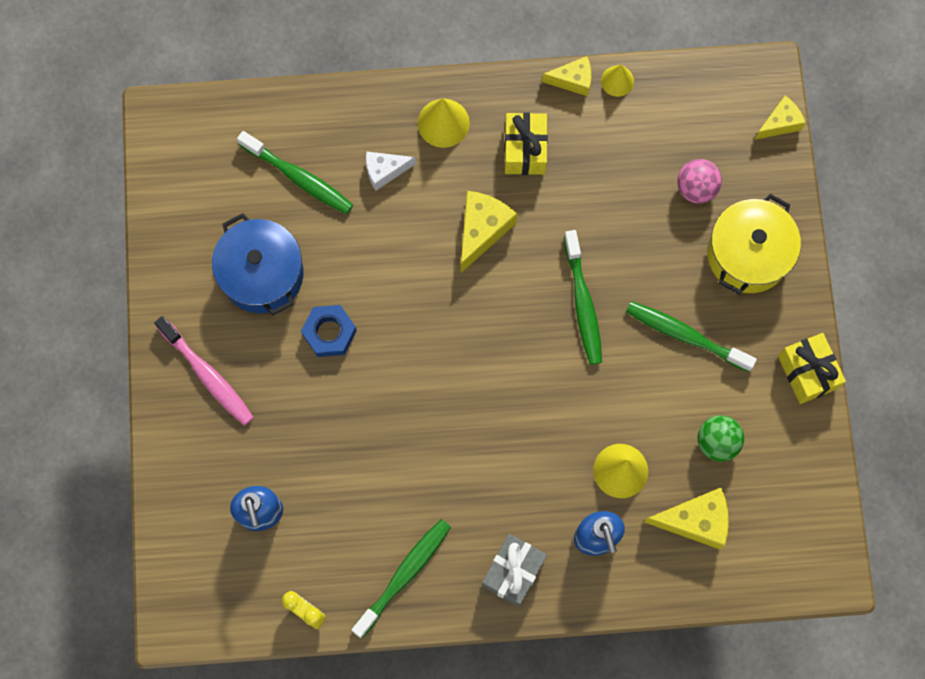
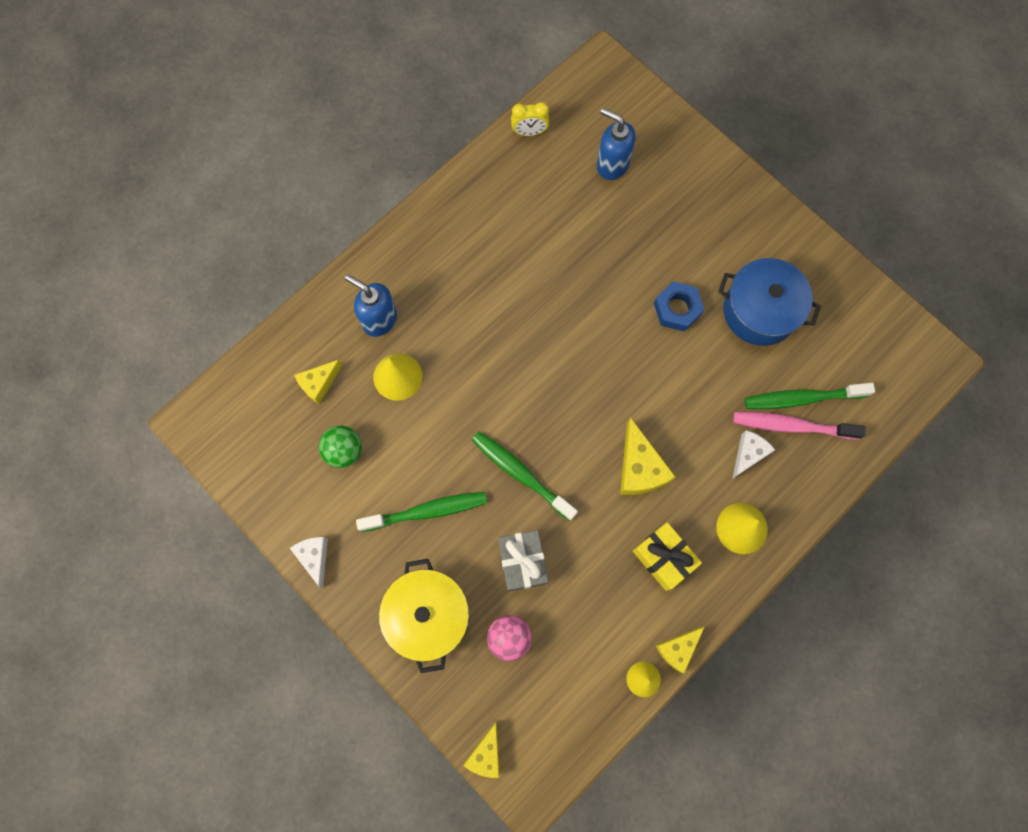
camera: 140 degrees right, 0 degrees up
pink toothbrush [154,316,254,426] -> pink toothbrush moved to [733,412,866,440]
green toothbrush [351,519,451,638] -> none
grey gift [482,534,547,607] -> grey gift moved to [498,530,548,592]
yellow cheese [644,488,729,549] -> yellow cheese [294,360,342,404], size x0.65
yellow gift [778,333,846,404] -> white cheese [290,537,328,588]

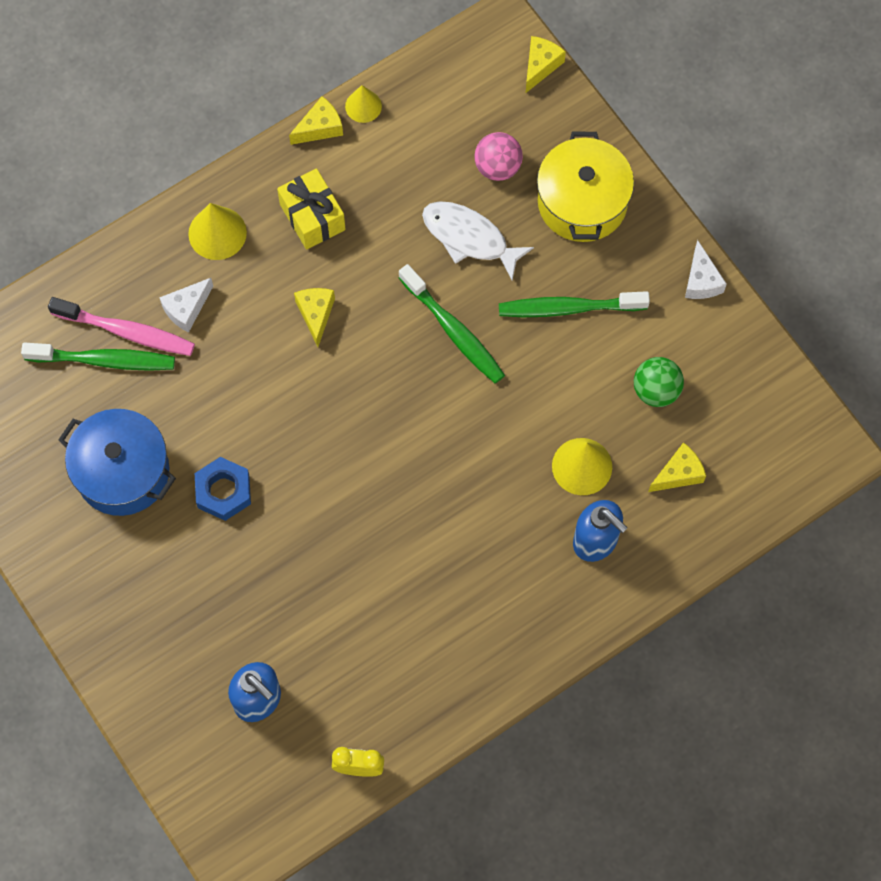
camera: 170 degrees left, 5 degrees down
grey gift [498,530,548,592] -> white fish [422,201,534,280]
yellow cheese [620,417,676,495] -> yellow cheese [294,288,335,347], size x0.65

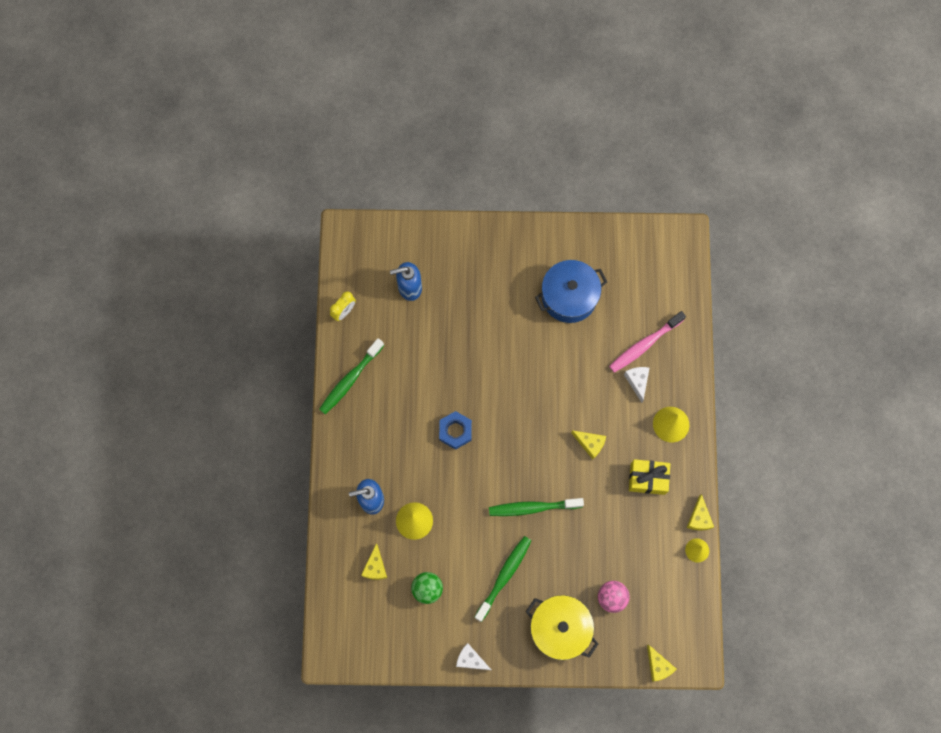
camera: 125 degrees right, 5 degrees up
green toothbrush [21,342,175,371] -> green toothbrush moved to [319,338,384,414]
blue nut [195,457,251,521] -> blue nut moved to [439,411,472,450]
white fish [422,201,534,280] -> none

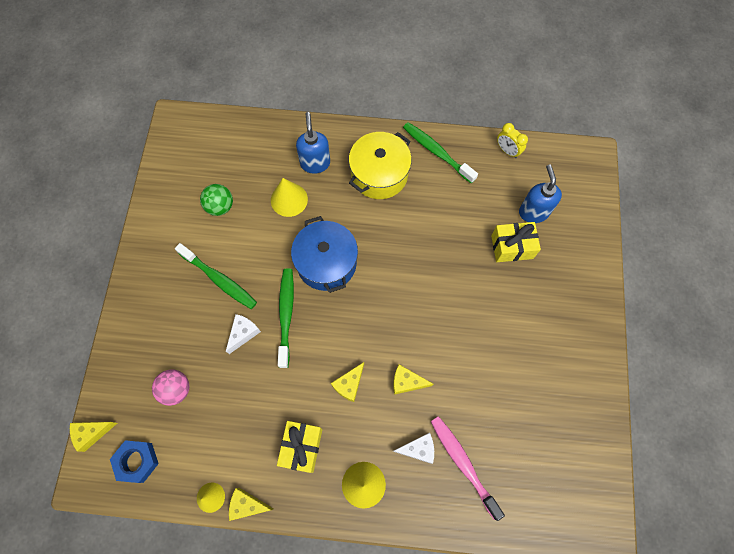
camera: 95 degrees right, 5 degrees down
yellow cheese [361,543,387,580] -> yellow cheese moved to [393,365,433,395]
blue nut [439,411,472,450] -> blue nut moved to [110,440,159,483]
white cheese [456,643,491,670] -> white cheese moved to [226,314,261,354]
yellow pot [525,595,598,660] -> yellow pot moved to [349,132,412,199]
blue pot [535,260,607,323] -> blue pot moved to [291,216,358,293]
none -> yellow gift [491,222,541,262]

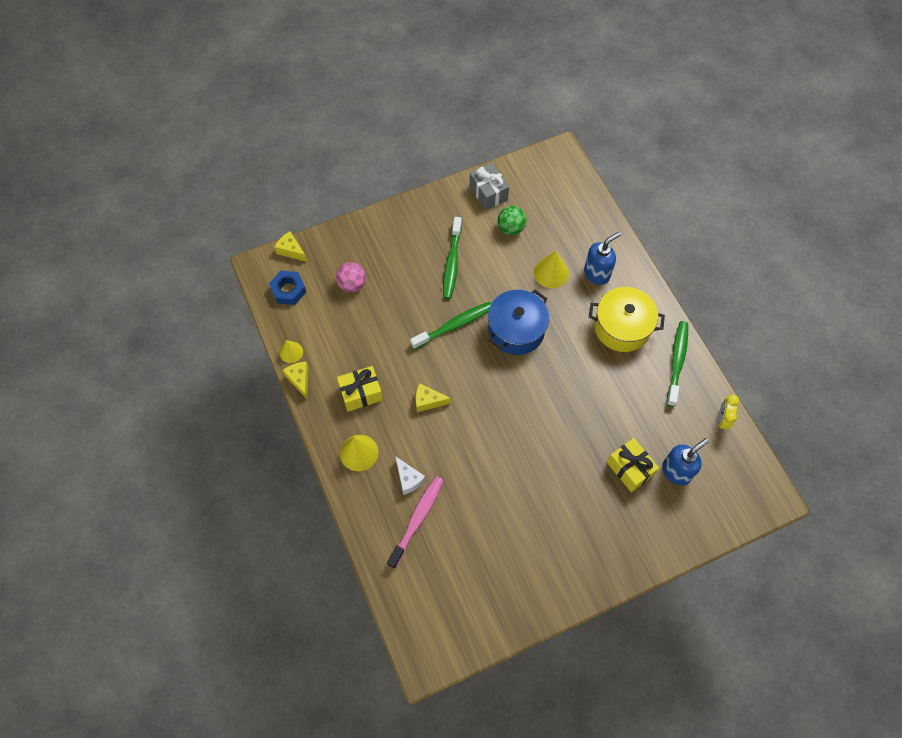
camera: 60 degrees right, 5 degrees down
white cheese [226,314,261,354] -> none
yellow cheese [393,365,433,395] -> none
none -> grey gift [469,163,509,210]

